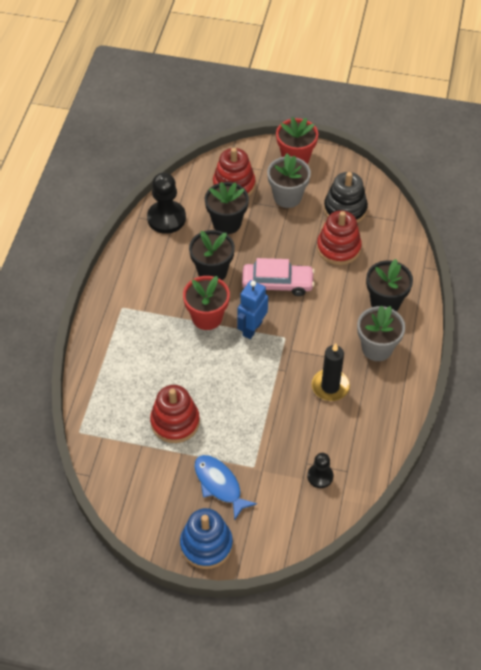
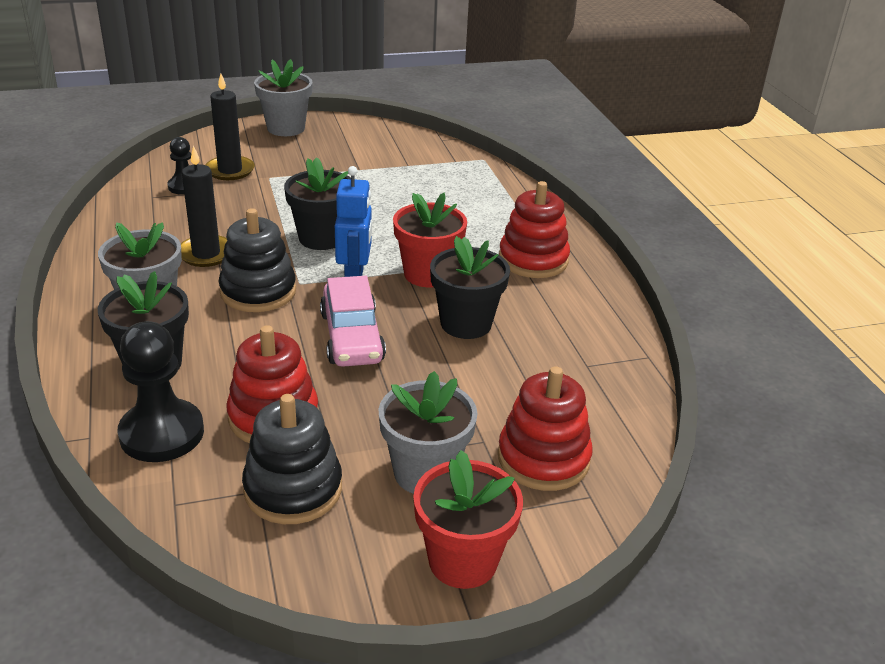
camera: 150 degrees right, 20 degrees down
black pawn [147,172,186,234] -> black pawn moved to [117,321,204,462]
red stacking toy [150,385,200,443] -> red stacking toy moved to [499,181,570,278]
blue stacking toy [180,508,233,569] -> grey flower pot [254,59,313,136]
blue fish [194,455,257,521] -> none
black flower pot [205,182,249,234] -> black flower pot moved to [284,157,351,250]
pink car [242,258,315,296] -> pink car turned 75 degrees counterclockwise [320,276,386,367]
none -> black candle [206,74,255,180]
none -> black stacking toy [218,208,296,312]

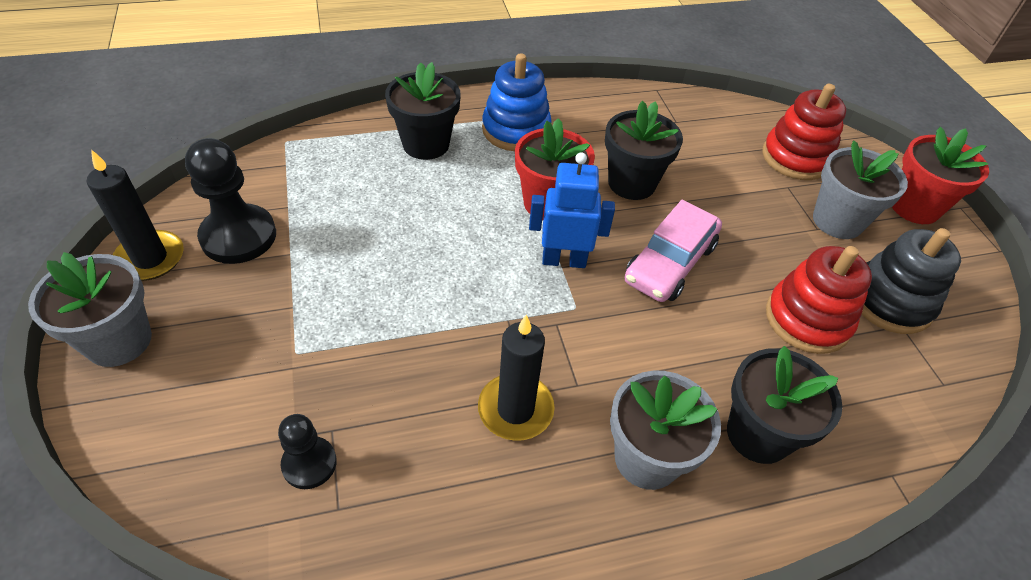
camera: 90 degrees left, 15 degrees up
black pawn [117,321,204,462] -> black pawn moved to [185,138,276,264]
black candle [206,74,255,180] -> black candle moved to [87,150,184,281]
black stacking toy [218,208,296,312] -> none
black flower pot [284,157,351,250] -> black flower pot moved to [385,62,461,160]
pink car [320,276,386,367] -> pink car turned 135 degrees clockwise [625,200,722,302]
red stacking toy [499,181,570,278] -> blue stacking toy [482,53,552,151]

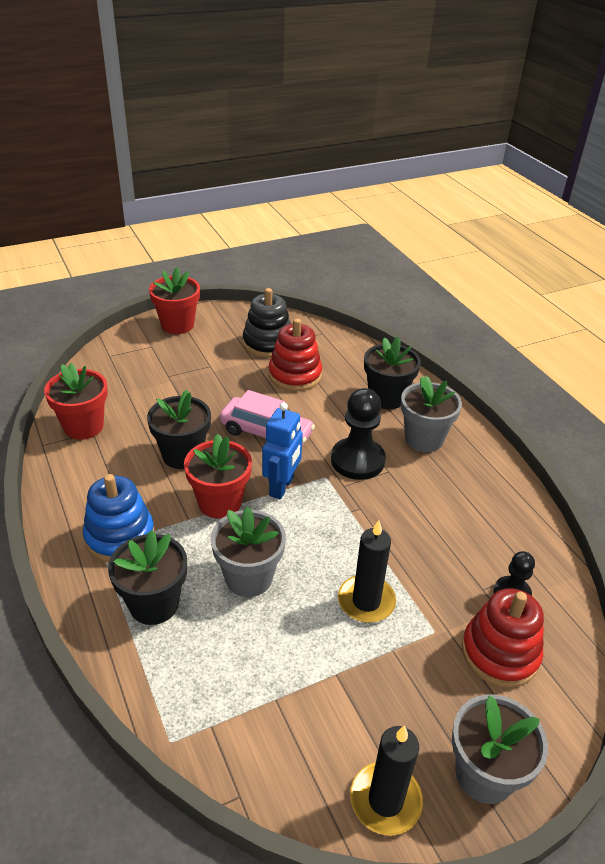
camera: 100 degrees left, 10 degrees down
black pawn [185,138,276,264] -> black pawn moved to [331,388,386,480]
black candle [478,314,555,441] -> black candle moved to [338,520,396,623]
blue robot [529,152,615,268] -> blue robot turned 150 degrees counterclockwise [262,402,303,499]
red stacking toy [763,84,846,180] -> red stacking toy moved to [461,588,544,688]
grey flower pot [813,140,908,239] -> grey flower pot moved to [211,507,286,597]
none -> red flower pot [44,363,108,440]

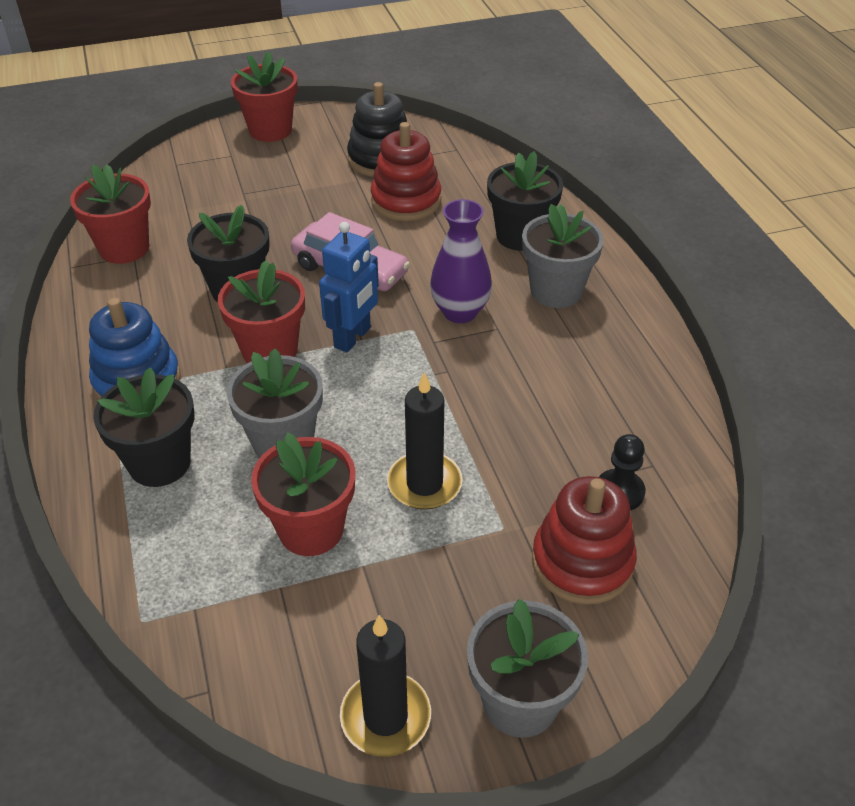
camera: 10 degrees right, 5 degrees up
black pawn [331,388,386,480] -> purple vase [430,199,492,323]
none -> red flower pot [251,433,356,556]

